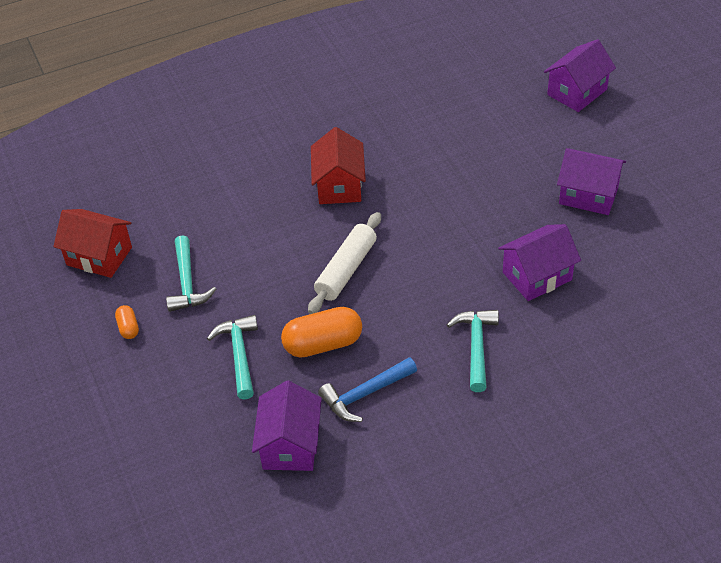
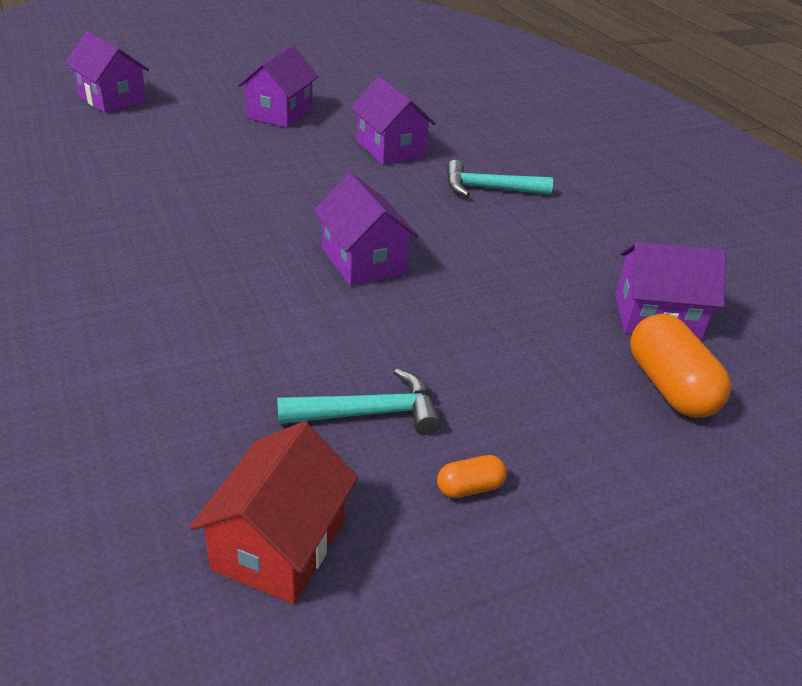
camera: 95 degrees left, 10 degrees down
turquoise hammer [207,315,258,399] -> none
orange capsule [281,307,362,358] -> orange capsule moved to [630,314,731,418]
white rolling pin [308,212,381,314] -> purple house [314,173,419,286]
red house [311,127,366,204] -> none
blue hammer [318,357,417,422] -> none

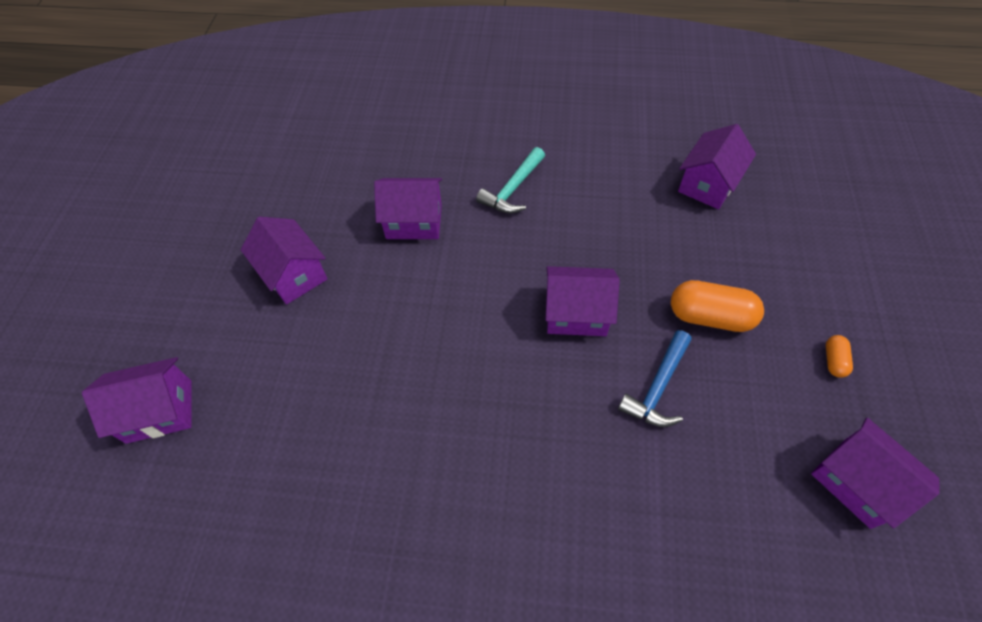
camera: 55 degrees left, 20 degrees up
red house [189,422,358,604] -> purple house [811,418,940,529]
turquoise hammer [277,368,441,435] -> none
orange capsule [630,314,731,418] -> orange capsule moved to [671,280,764,332]
none -> blue hammer [618,330,691,427]

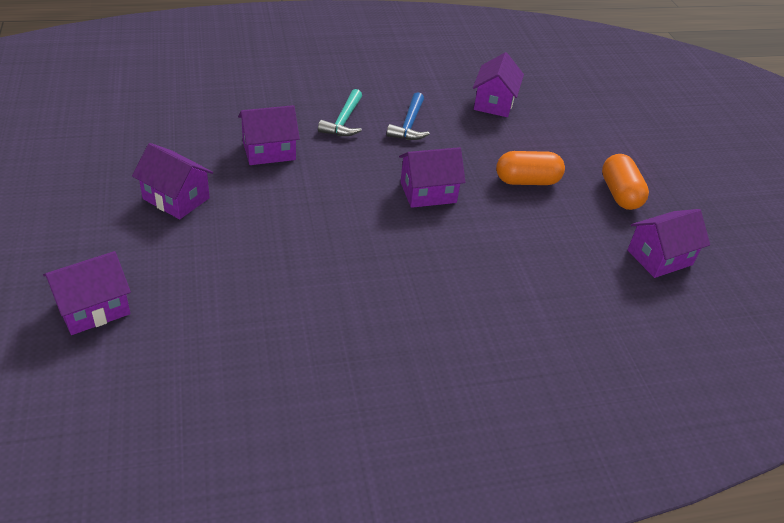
camera: 25 degrees left, 15 degrees down
blue hammer [618,330,691,427] -> blue hammer moved to [387,92,430,140]
purple house [811,418,940,529] -> purple house turned 60 degrees counterclockwise [627,209,710,278]
orange capsule [826,335,853,378] -> orange capsule [602,154,649,210], size x2.04

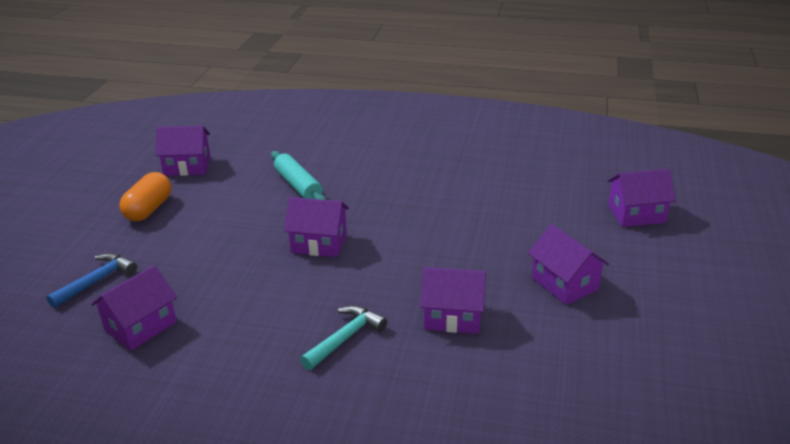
camera: 150 degrees left, 10 degrees down
blue hammer [387,92,430,140] -> blue hammer moved to [46,253,137,308]
orange capsule [496,151,565,185] -> none
none -> turquoise rolling pin [271,151,326,200]

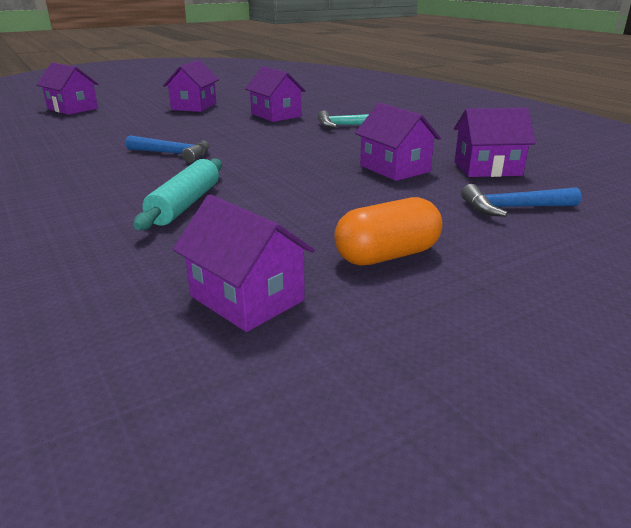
camera: 135 degrees left, 5 degrees down
purple house [284,197,349,257] -> purple house moved to [355,103,441,181]
none -> blue hammer [125,135,210,163]

